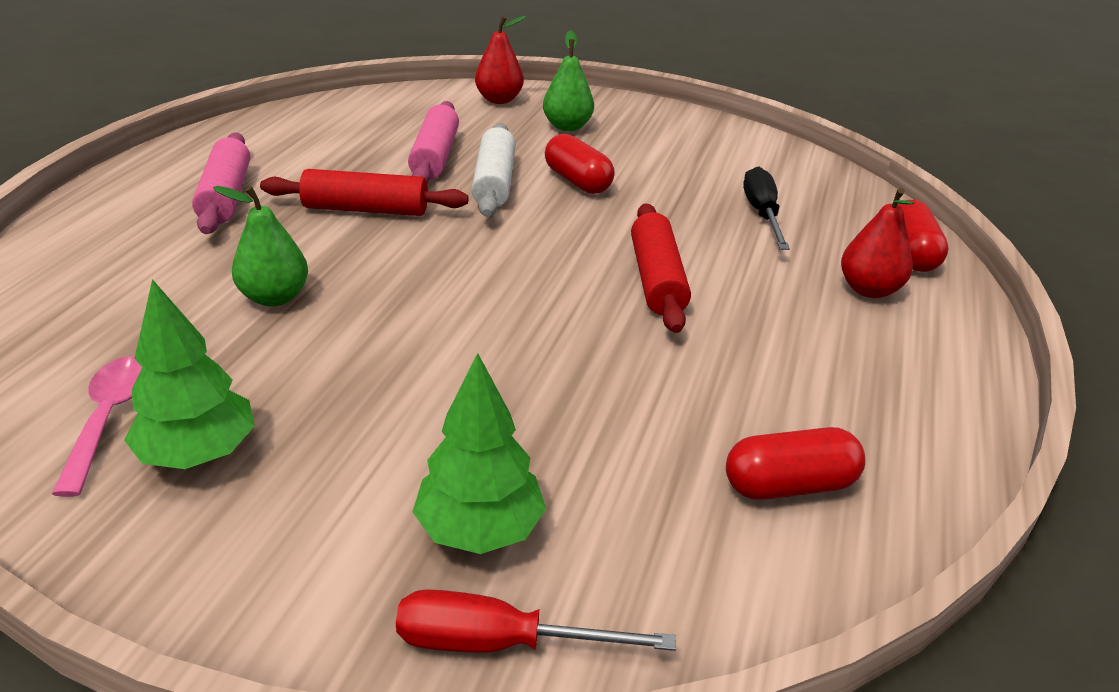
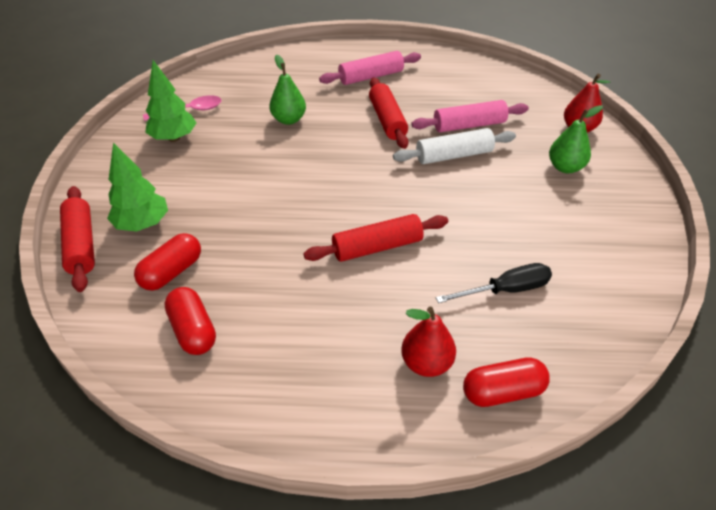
camera: 75 degrees right, 10 degrees up
red screwdriver [396,589,676,653] -> red rolling pin [60,186,95,292]
red capsule [545,134,615,194] -> red capsule moved to [134,233,201,291]

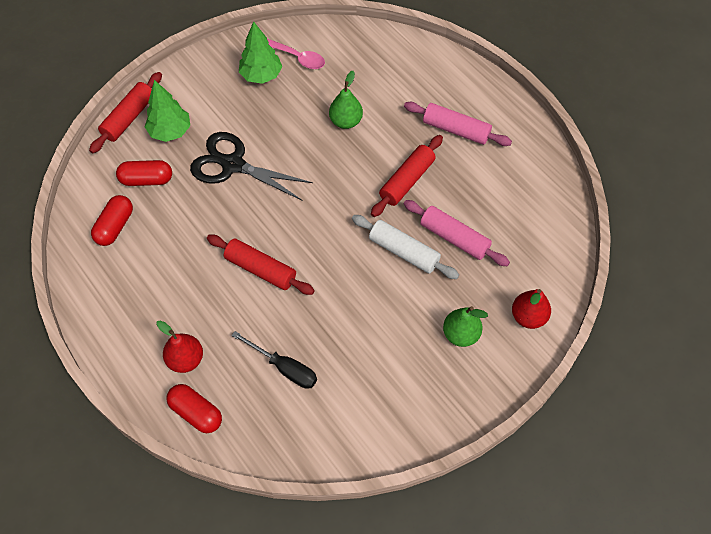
camera: 50 degrees right, 15 degrees up
none -> black scissors [190,132,313,200]

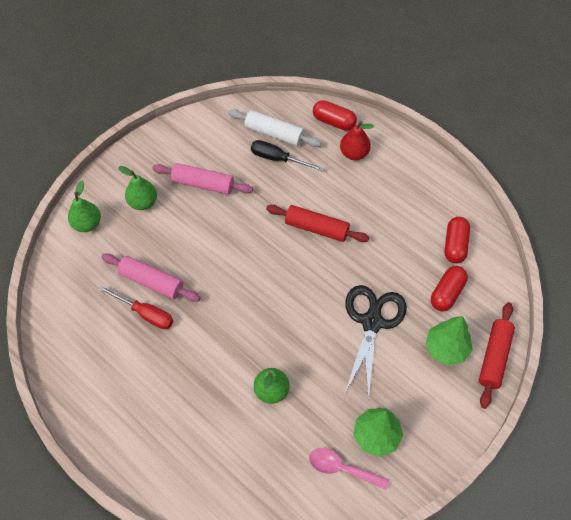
camera: 170 degrees right, 0 degrees up
red capsule [116,160,172,186] -> red capsule turned 45 degrees counterclockwise [431,266,468,311]
black scissors [190,132,313,200] -> black scissors turned 90 degrees counterclockwise [345,285,407,400]
white rolling pin [352,215,459,279] -> white rolling pin moved to [228,109,321,147]
red rolling pin [371,135,443,217] -> none
pink rolling pin [404,102,512,146] -> pink rolling pin moved to [152,163,253,195]
red pear [512,289,551,329] -> green pear [68,181,101,232]
none -> red screwdriver [98,285,173,329]

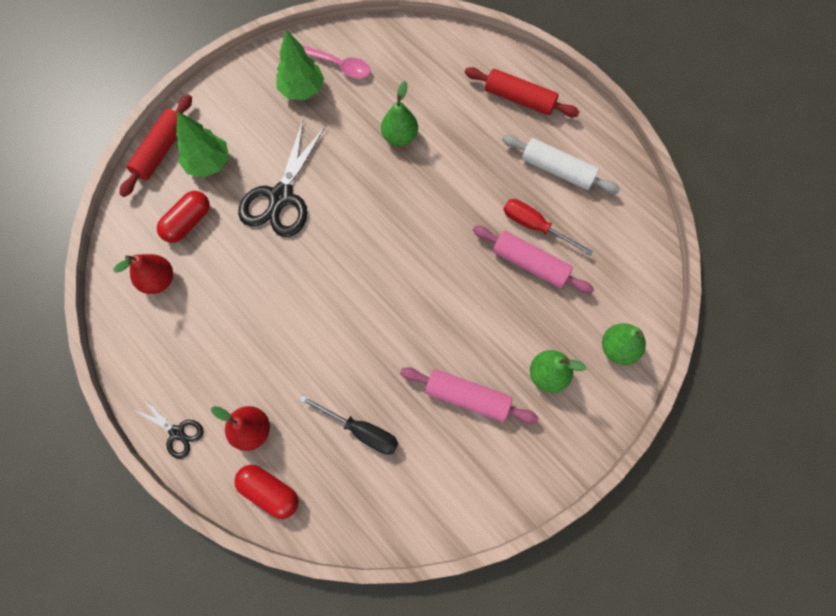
camera: 175 degrees left, 10 degrees up
white rolling pin [228,109,321,147] -> white rolling pin moved to [502,135,620,194]
red rolling pin [266,205,369,242] -> red rolling pin moved to [465,67,580,117]
red capsule [445,217,470,263] -> red pear [113,254,173,294]
none -> black scissors [134,397,204,459]

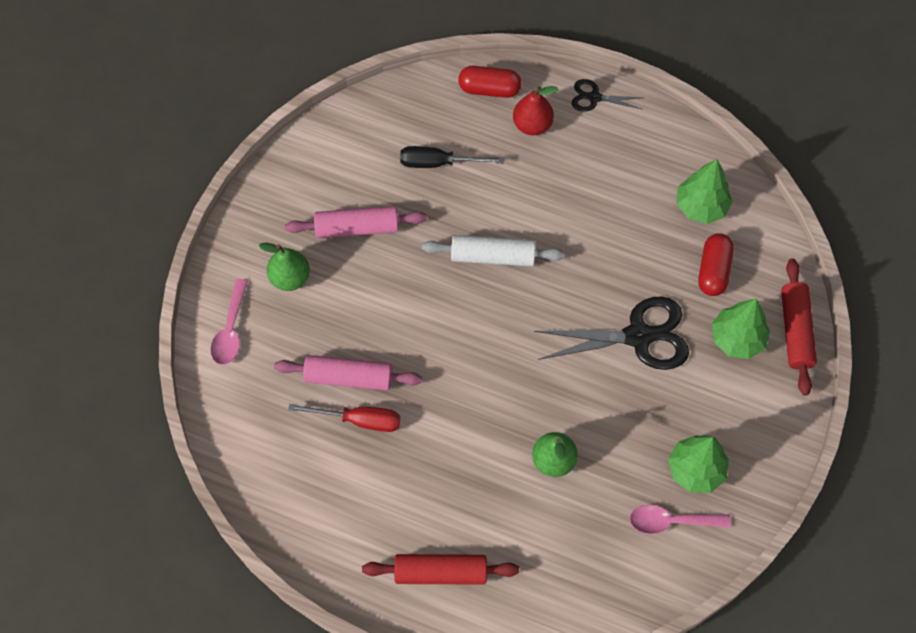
camera: 155 degrees right, 5 degrees down
red pear [113,254,173,294] -> green tree [677,159,732,224]
black scissors [238,120,326,237] -> black scissors turned 90 degrees clockwise [534,296,689,370]
white rolling pin [502,135,620,194] -> white rolling pin moved to [422,235,565,266]
green pear [602,323,646,365] -> pink spoon [210,279,248,365]

